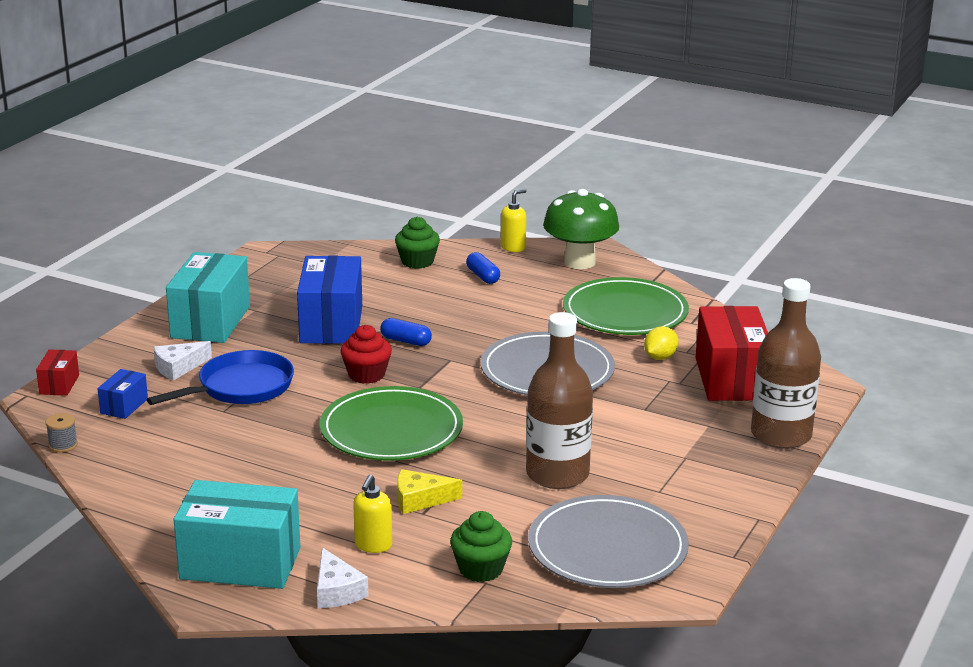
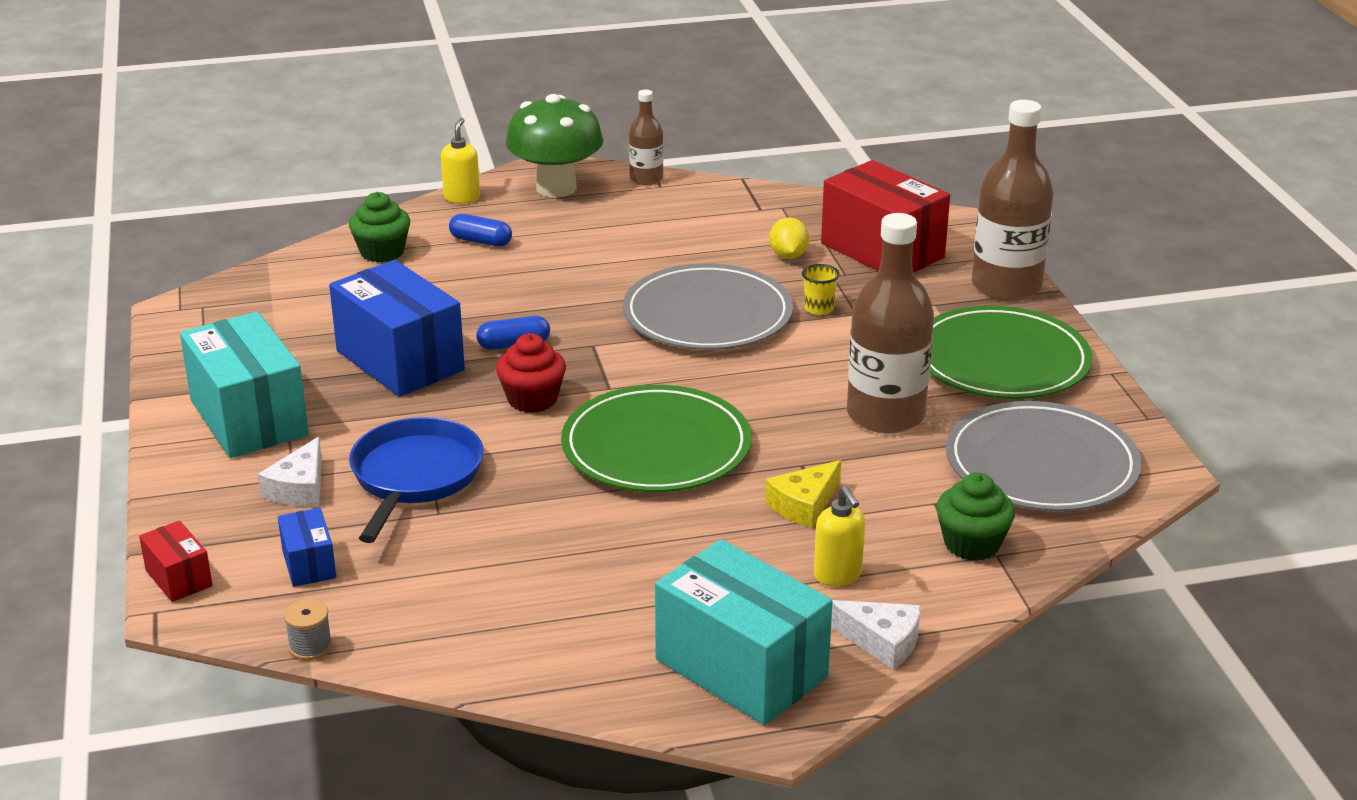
camera: 40 degrees left, 5 degrees up
turquoise box [174,480,300,589] -> turquoise box turned 75 degrees clockwise [655,539,833,725]
green plate [563,277,689,335] -> green plate moved to [930,305,1093,399]
none -> brown bottle [629,90,663,185]
none -> yellow cup [802,264,840,315]

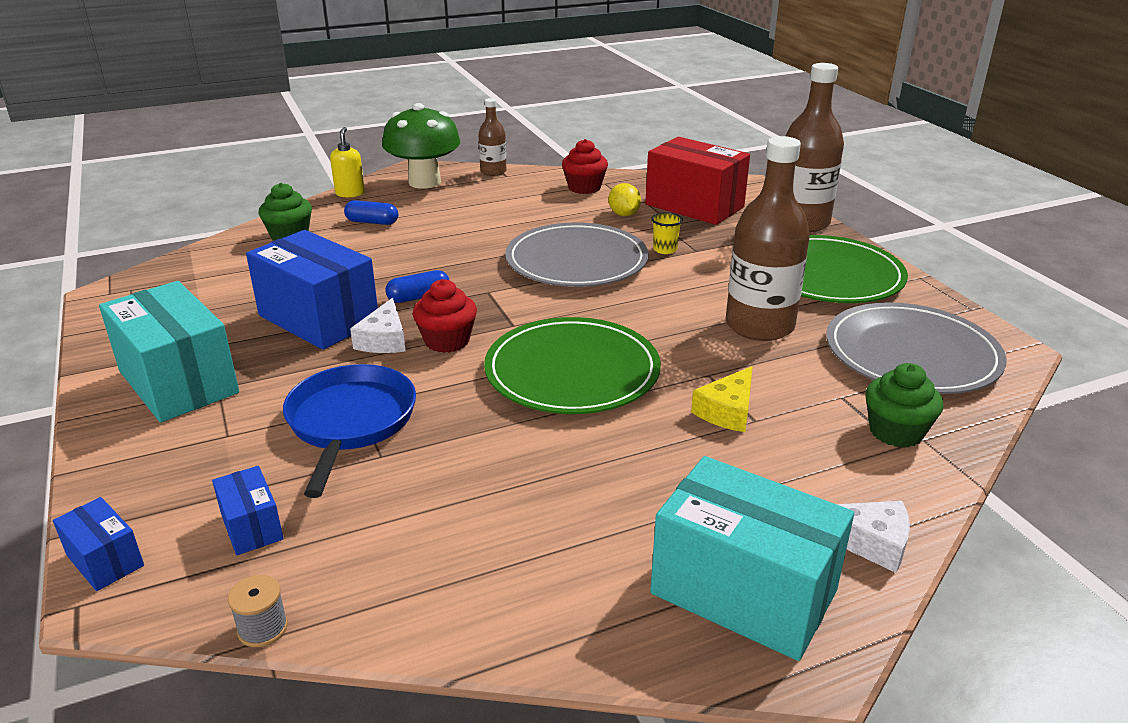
camera: 10 degrees left, 0 degrees up
red box [139,520,213,602] -> blue box [53,497,144,591]
white cheese [258,437,322,507] -> white cheese moved to [350,298,405,353]
yellow soap dispenser [814,486,865,586] -> none
none -> red cupcake [562,139,608,194]

